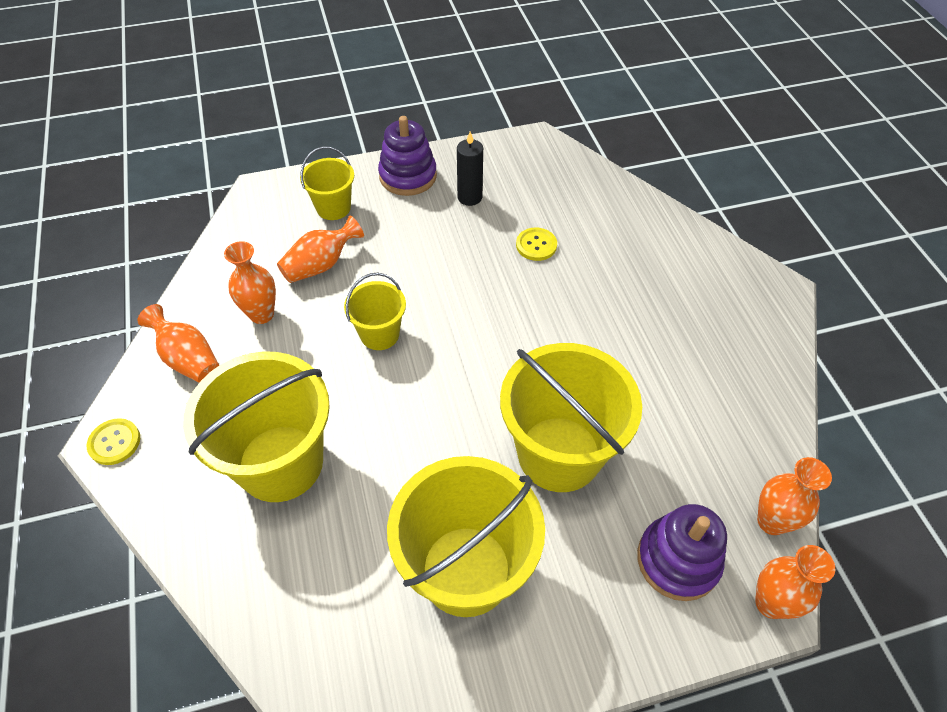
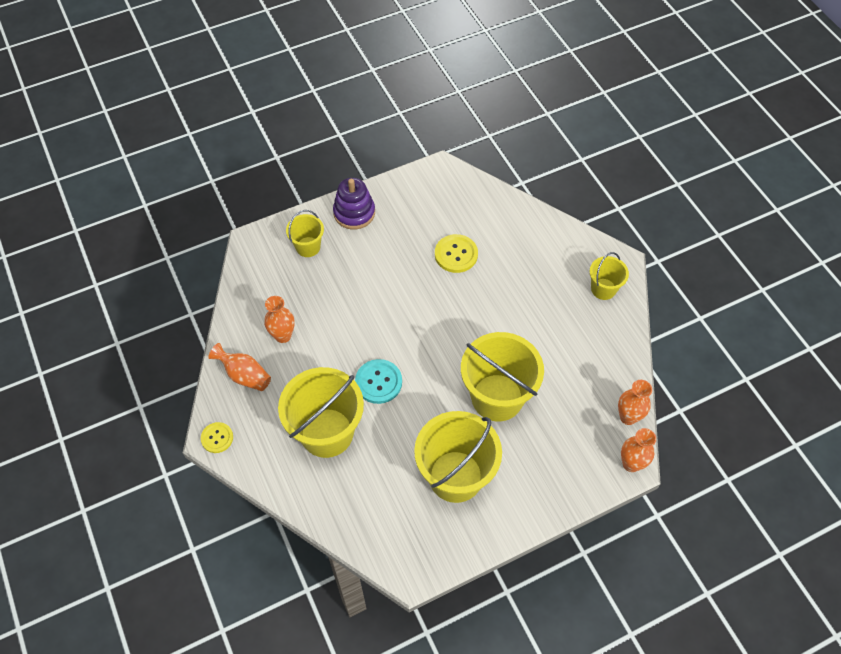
camera: 10 degrees left, 5 degrees up
orange vase [277,215,364,283] -> none
yellow bucket [344,273,406,350] -> yellow bucket moved to [589,252,629,300]
black candle [457,132,483,206] -> none
yellow button [516,228,557,261] -> yellow button [435,234,478,273], size x1.52
purple stacking toy [637,504,727,601] -> none
none -> turquoise button [355,359,402,404]

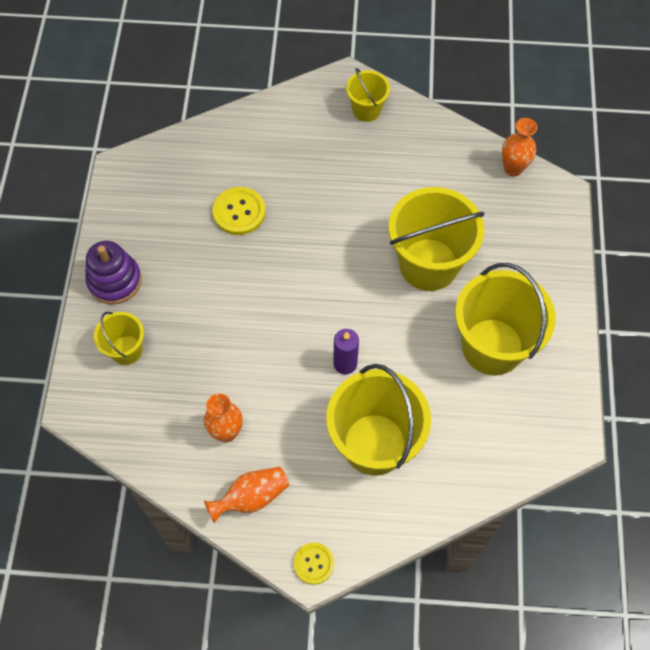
camera: 60 degrees left, 5 degrees up
turquoise button [355,359,402,404] -> purple candle [333,329,359,375]
orange vase [621,428,656,472] -> none

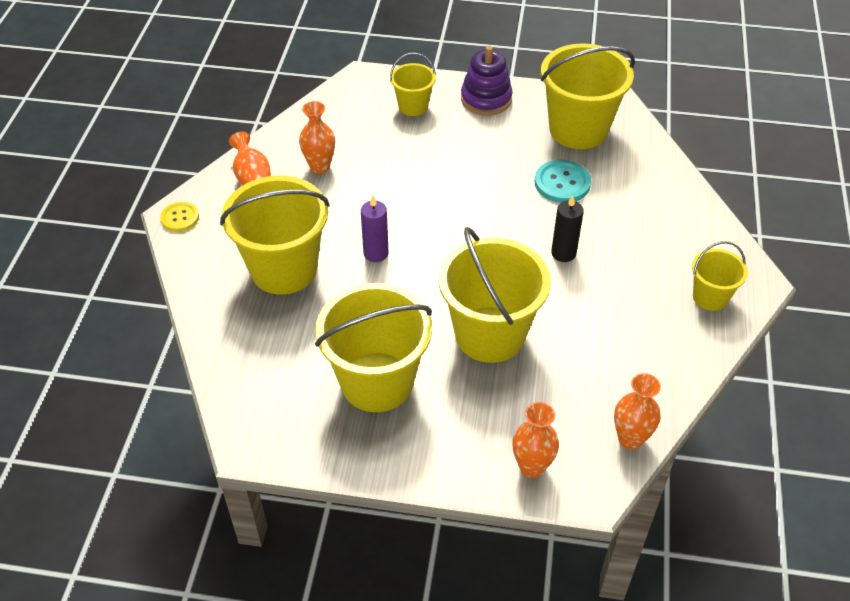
camera: 95 degrees right, 15 degrees down
yellow button [213,187,266,235] -> turquoise button [535,160,591,203]
none -> orange vase [512,402,559,478]
none -> yellow bucket [541,43,635,149]
none -> black candle [551,195,584,262]

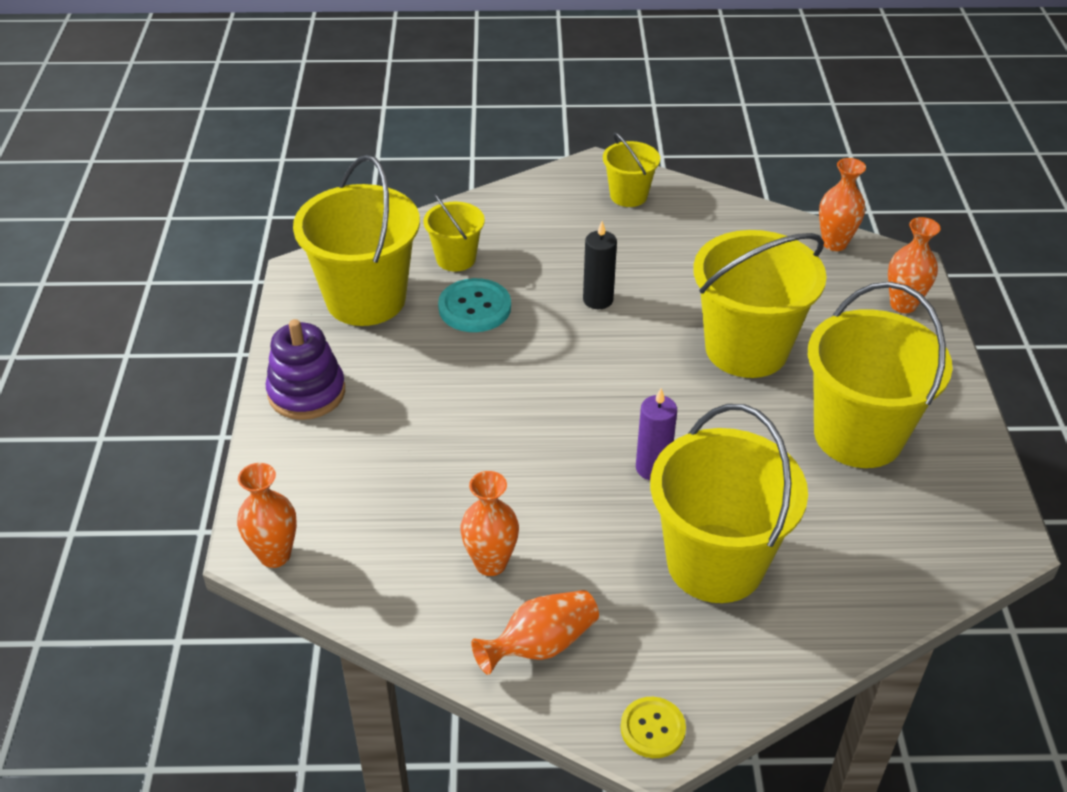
camera: 100 degrees left, 5 degrees down
yellow bucket [390,53,436,116] -> yellow bucket moved to [423,194,485,272]
none -> orange vase [237,463,297,568]

